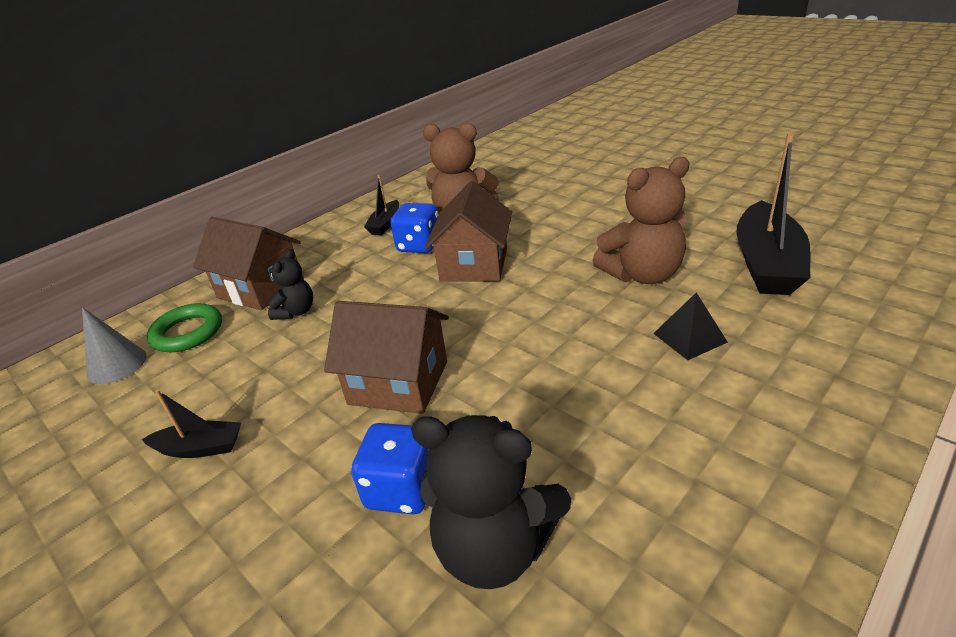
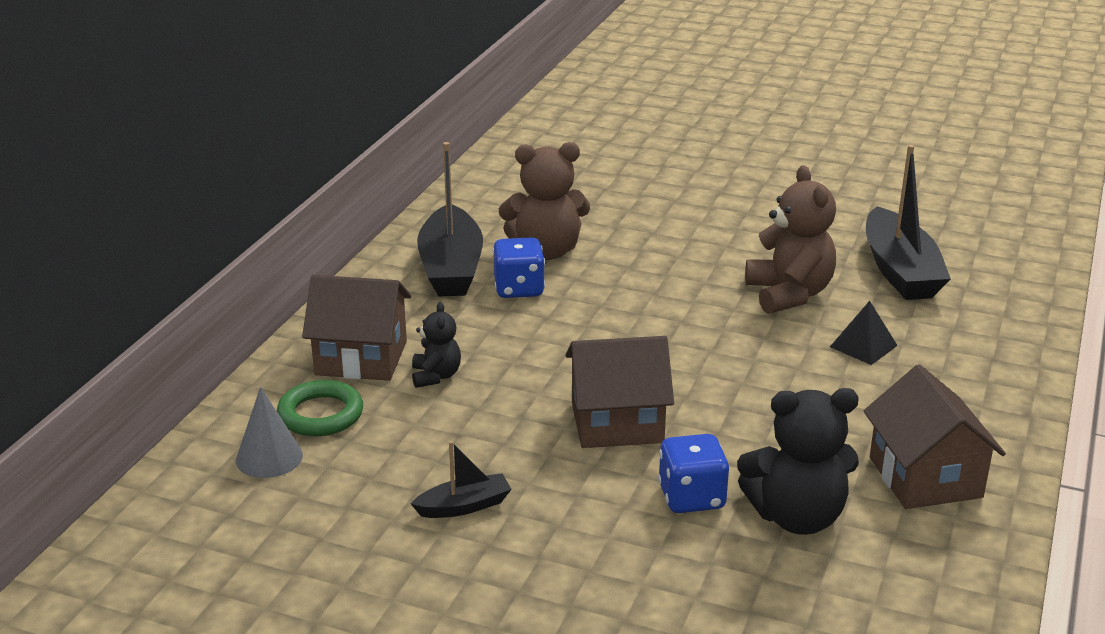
camera: 25 degrees left, 5 degrees down
black boat [364,175,399,235] -> black boat [417,142,483,297], size x2.01
brown house [425,181,512,282] -> brown house moved to [864,365,1006,509]
brown teddy bear [593,157,689,284] -> brown teddy bear turned 60 degrees counterclockwise [745,165,836,314]

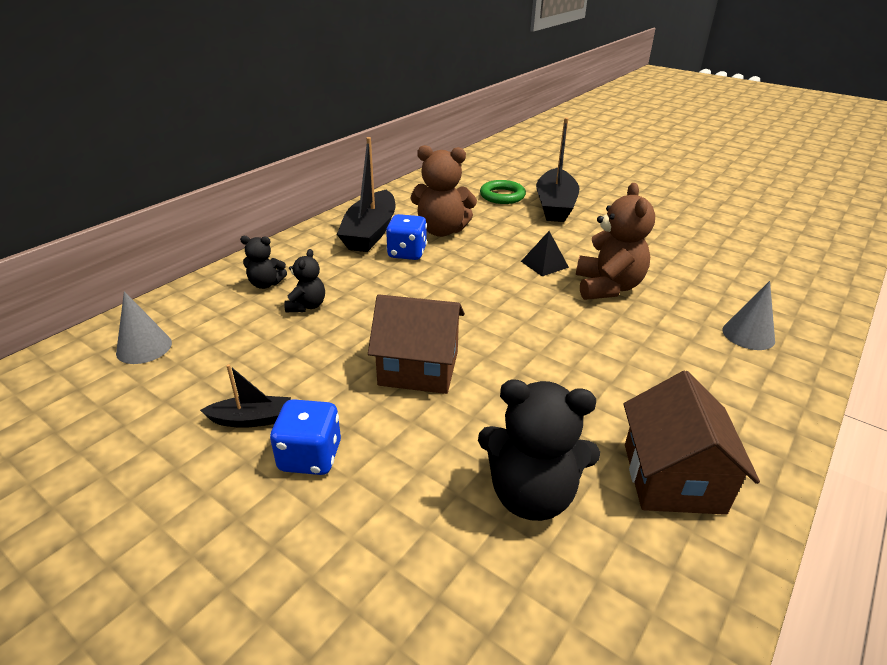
camera: 15 degrees right, 5 degrees up
green ring [277,380,363,437] -> green ring moved to [480,180,526,204]
brown house [302,275,411,381] -> black teddy bear [240,236,287,289]
blue dice [658,434,729,513] -> blue dice moved to [270,399,341,475]
black pyramid [830,301,898,365] -> black pyramid moved to [521,231,569,276]
black boat [866,145,951,300] -> black boat moved to [536,118,579,222]
none -> grey cone [722,281,775,350]

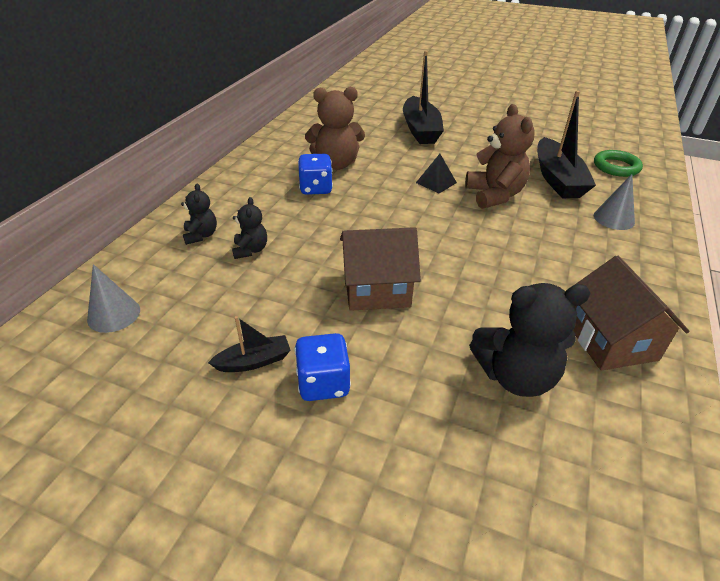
camera: 15 degrees left, 5 degrees up
black teddy bear [240,236,287,289] -> black teddy bear turned 90 degrees counterclockwise [181,183,217,245]
black boat [337,137,395,252] -> black boat moved to [537,90,596,198]
green ring [480,180,526,204] -> green ring moved to [594,150,643,177]

